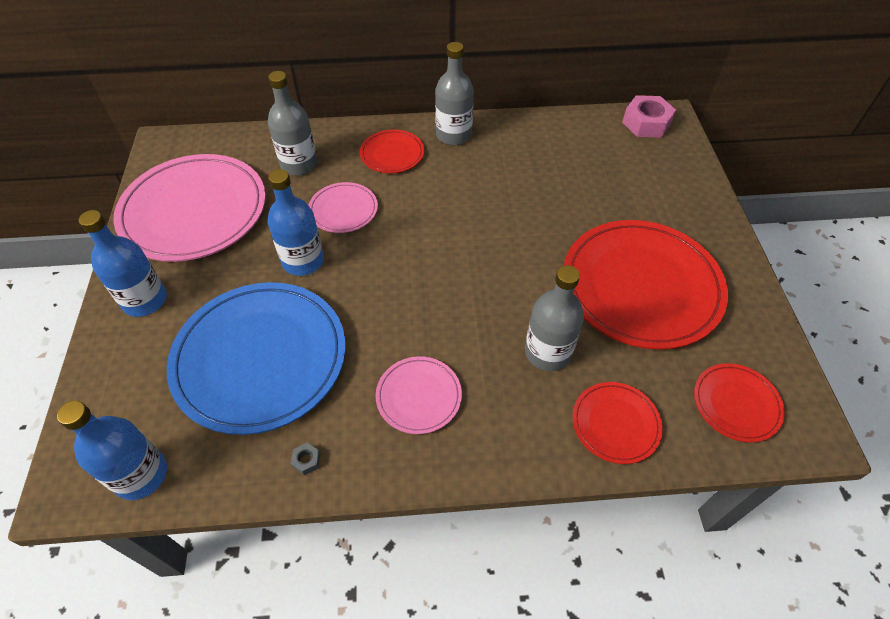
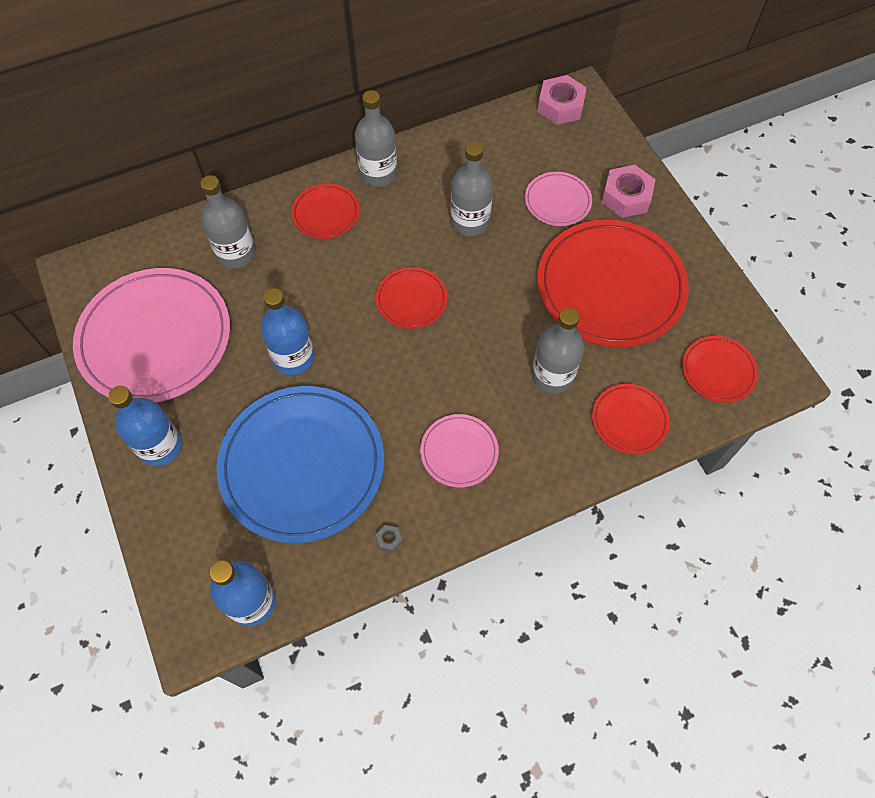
camera: 20 degrees left, 10 degrees up
pink plate [308,182,378,233] -> pink plate moved to [525,172,592,226]
none -> red plate [376,267,447,329]
none -> grey bottle [451,142,493,236]
none -> pink nut [601,165,656,218]

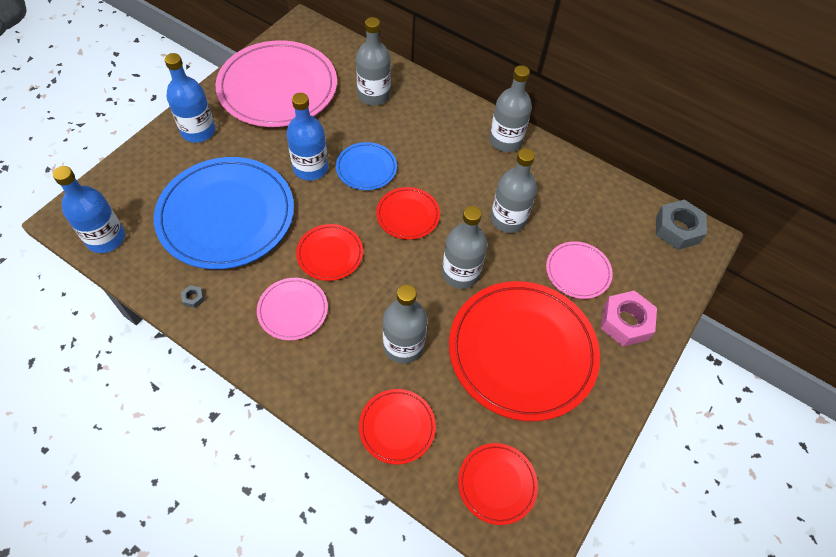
camera: 55 degrees right, 5 degrees down
red plate [291,184,360,239] -> red plate moved to [296,224,363,281]
pink nut [537,75,587,125] -> grey nut [656,200,707,250]
none -> blue plate [336,142,397,190]
none -> grey bottle [442,206,487,289]

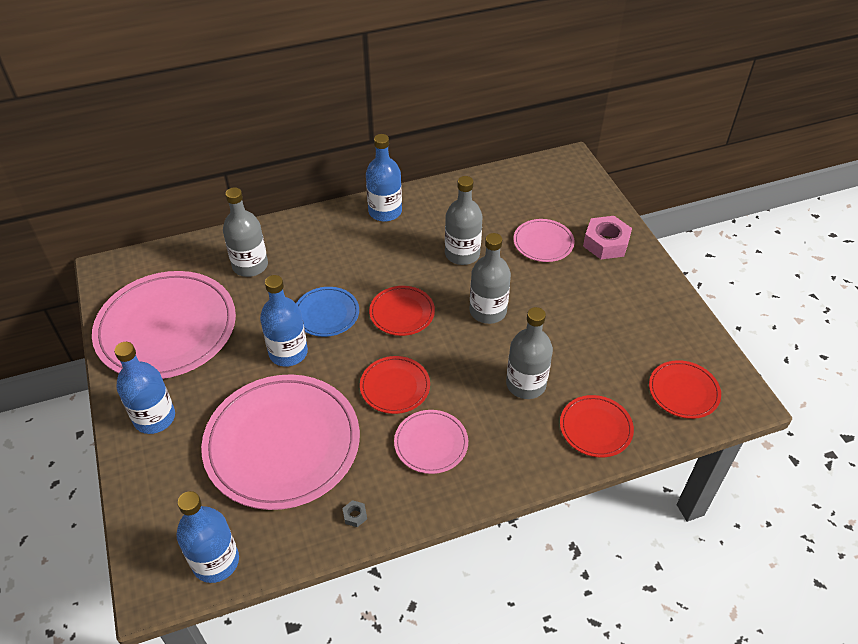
camera: 50 degrees left, 10 degrees down
blue plate [154,157,294,269] -> pink plate [201,374,360,510]
red plate [449,281,600,421] -> none
grey bottle [489,65,532,152] -> blue bottle [366,134,402,222]
grey nut [656,200,707,250] -> none

